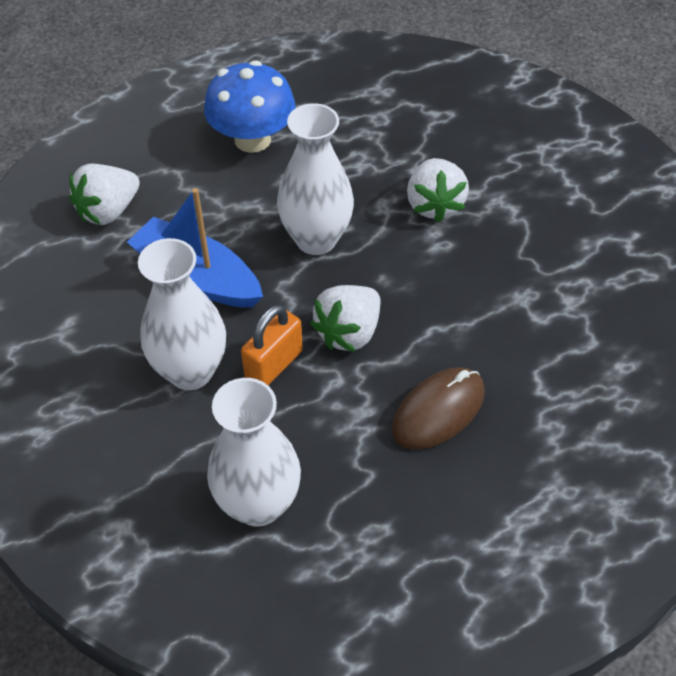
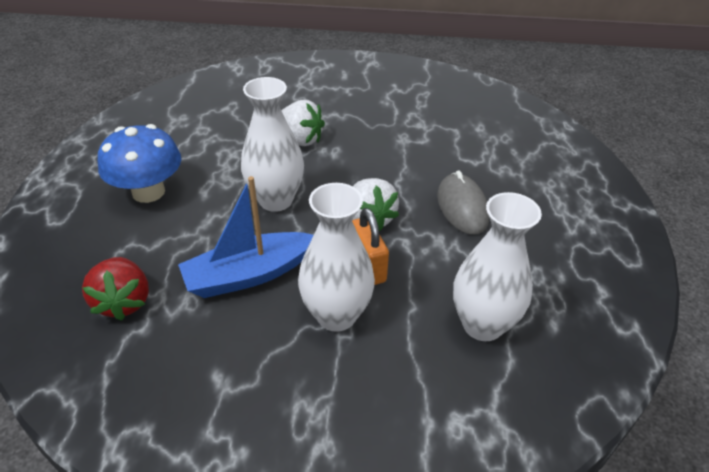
camera: 60 degrees left, 10 degrees down
white strawberry [69,164,140,225] -> red strawberry [82,257,149,321]
brown mouse [391,367,485,450] -> grey mouse [437,170,489,235]

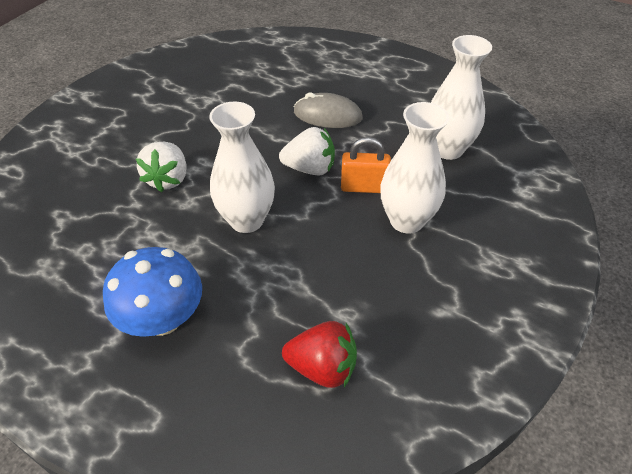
camera: 65 degrees left, 5 degrees up
blue boat [178,176,314,298] -> none
white strawberry [281,100,325,146] -> white strawberry turned 135 degrees clockwise [136,142,187,192]

